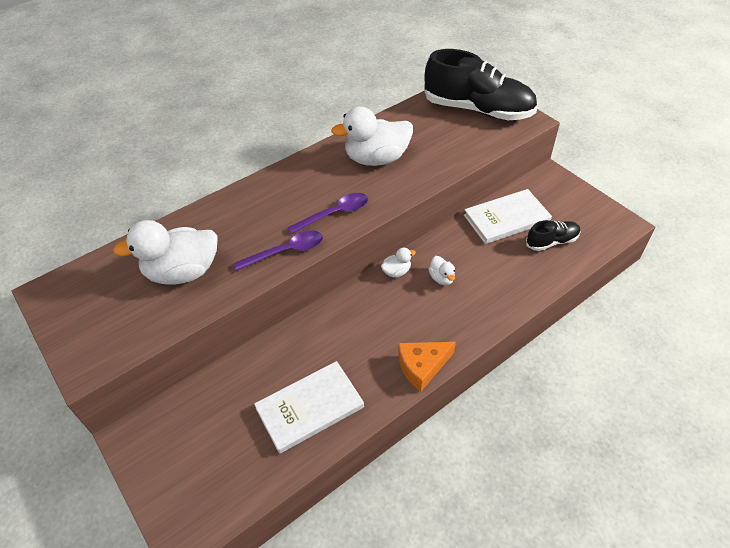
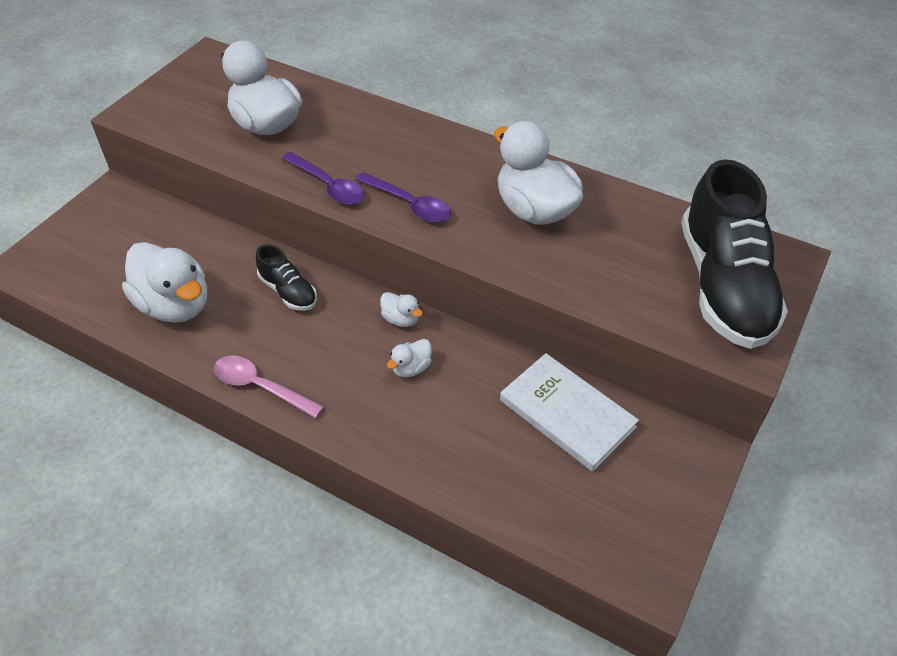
camera: 65 degrees right, 0 degrees up
white book [254,361,364,454] -> white duck [122,242,207,323]
orange cheese [398,342,456,392] -> pink spoon [214,355,324,418]
black shoe [526,220,581,251] -> black shoe moved to [256,244,317,311]

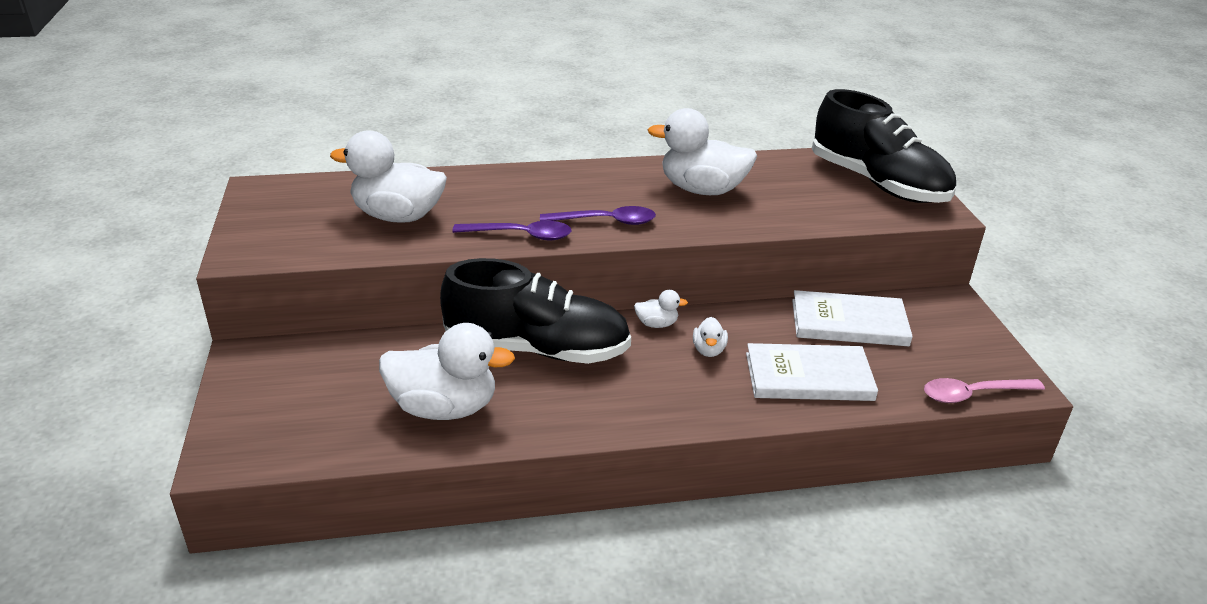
camera: 40 degrees left, 15 degrees down
pink spoon [214,355,324,418] -> pink spoon moved to [924,378,1045,403]
black shoe [256,244,317,311] -> black shoe [440,258,631,364], size x2.12
none -> white book [746,343,878,401]

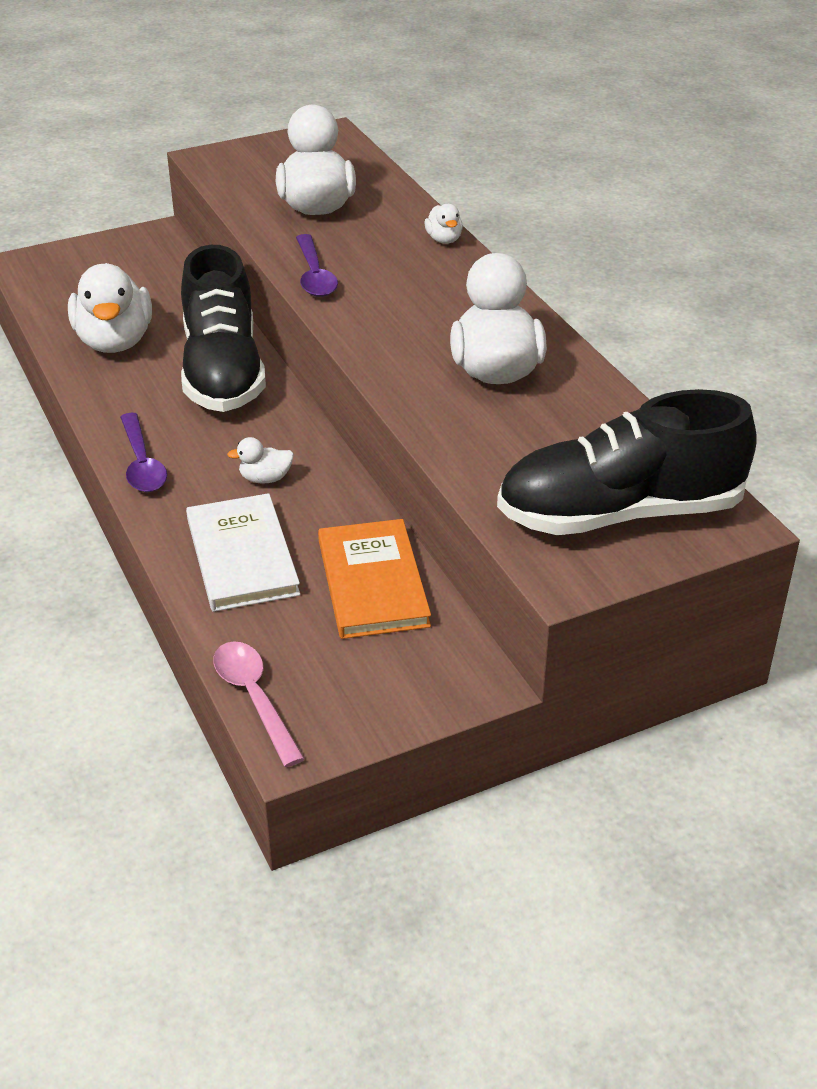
camera: 75 degrees right, 5 degrees up
purple spoon [540,206,656,225] -> purple spoon moved to [120,413,167,492]
white duck [634,290,688,328] -> white duck moved to [425,204,463,244]
white book [792,290,913,346] -> orange book [318,519,431,639]
black shoe [812,89,956,203] -> black shoe turned 45 degrees clockwise [497,389,757,535]

